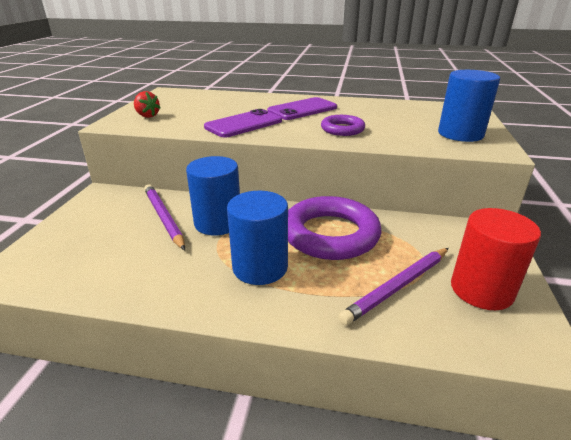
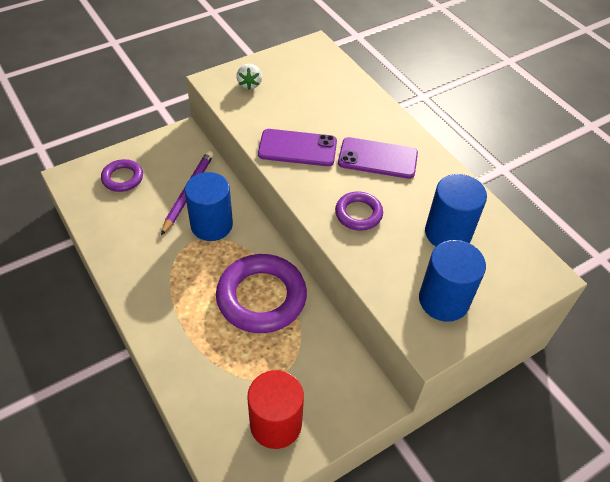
camera: 45 degrees right, 20 degrees up
red strawberry [134,91,160,118] -> white strawberry [236,64,262,90]
blue cylinder [227,191,288,285] -> blue cylinder moved to [425,174,487,246]
purple pencil [338,248,449,326] -> none
none -> purple ring [101,159,143,192]

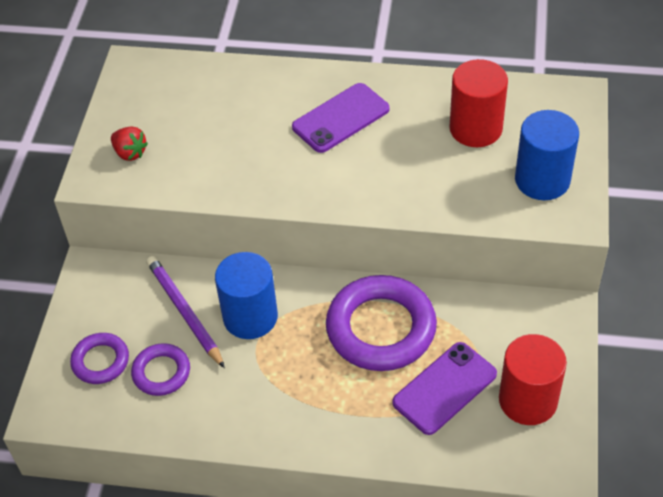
camera: 45 degrees left, 0 degrees up
white strawberry [236,64,262,90] -> red strawberry [111,126,148,161]
purple phone [258,129,337,166] -> purple phone moved to [392,342,497,435]
purple ring [335,192,383,230] -> purple ring moved to [131,343,190,396]
blue cylinder [425,174,487,246] -> red cylinder [449,59,508,147]

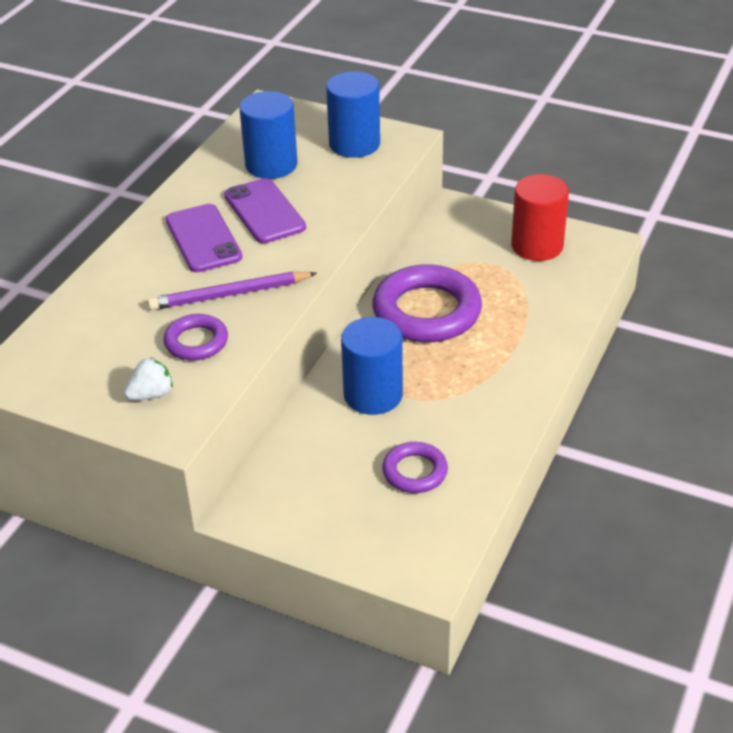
camera: 75 degrees left, 10 degrees down
purple ring [70,333,129,384] -> purple ring moved to [163,314,228,361]
red strawberry [111,126,148,161] -> white strawberry [124,357,173,401]
purple pencil [146,256,225,368] -> purple pencil moved to [148,271,317,310]
purple phone [392,342,497,435] -> purple phone moved to [224,178,306,243]
red cylinder [449,59,508,147] -> blue cylinder [239,91,297,179]

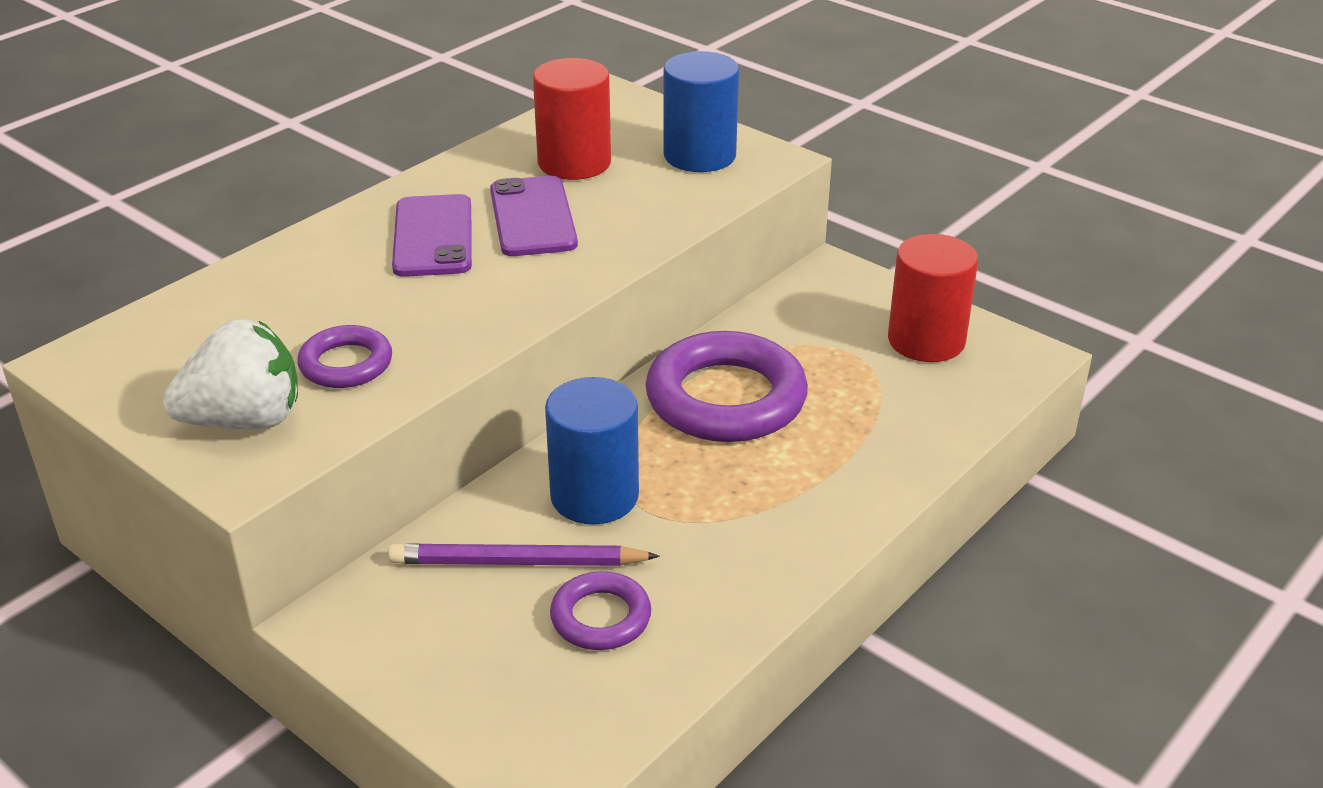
camera: 15 degrees right, 5 degrees down
white strawberry [124,357,173,401] -> white strawberry [163,319,298,430], size x1.82
purple pencil [148,271,317,310] -> purple pencil moved to [388,543,660,566]
blue cylinder [239,91,297,179] -> red cylinder [533,58,611,180]

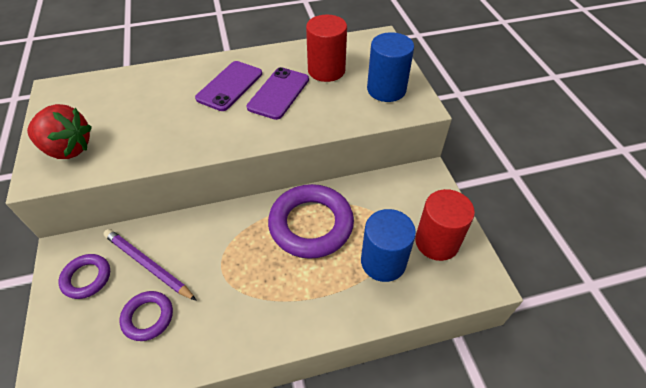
camera: 35 degrees right, 15 degrees up
white strawberry [163,319,298,430] -> red strawberry [27,104,92,159]
purple ring [297,325,392,388] -> purple ring moved to [59,254,110,299]
blue cylinder [545,377,639,524] -> blue cylinder moved to [361,209,416,282]

